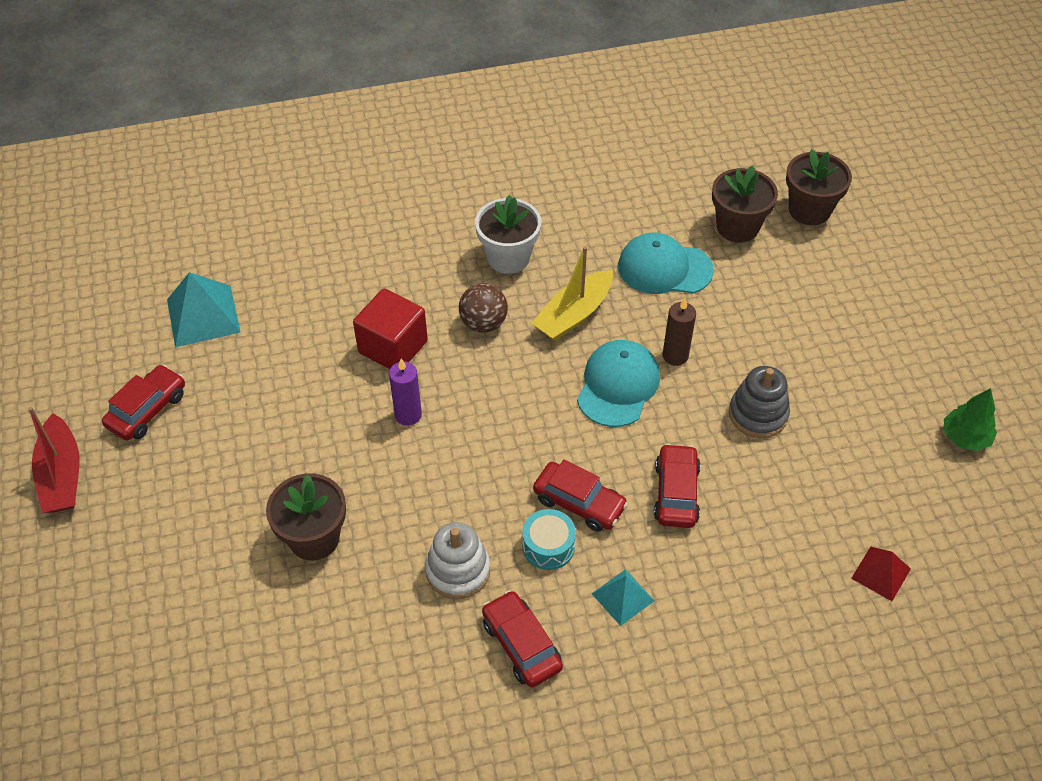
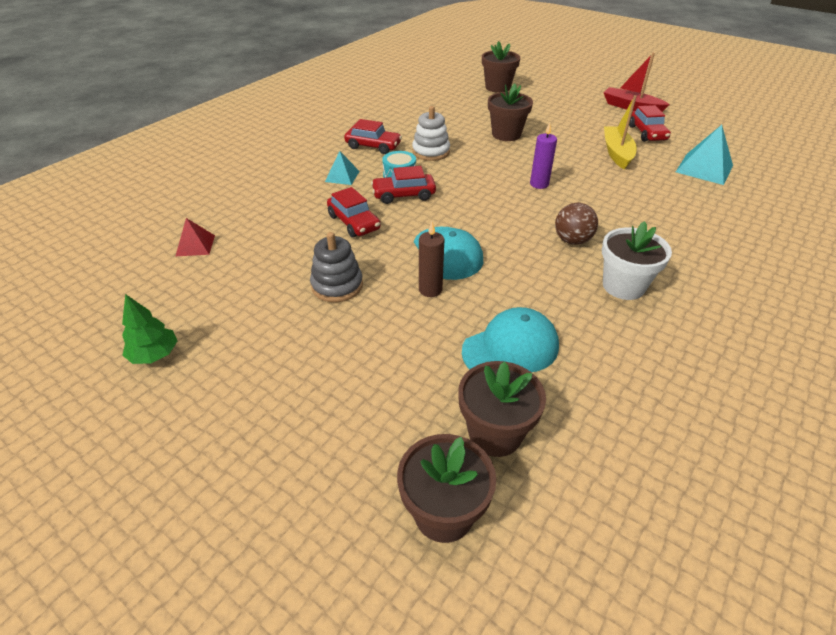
camera: 140 degrees right, 10 degrees down
red cube [353,289,428,369] -> none
yellow boat [531,246,613,341] -> yellow boat moved to [604,95,637,169]
none -> brown flower pot [482,41,520,93]

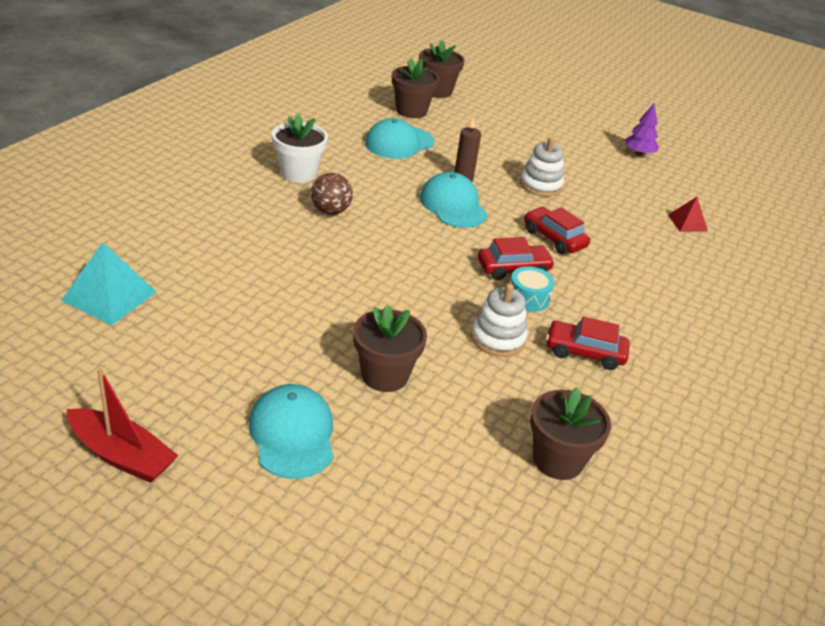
camera: 170 degrees right, 5 degrees down
green tree [122,294,177,364] -> purple tree [625,104,659,155]
grey stacking toy [310,232,363,302] -> white stacking toy [520,137,564,197]
turquoise pyramid [325,151,360,185] -> none
brown flower pot [482,41,520,93] -> brown flower pot moved to [530,387,611,480]
purple candle [530,123,557,189] -> none
yellow boat [604,95,637,169] -> none
red car [629,105,671,142] -> none
none -> turquoise cap [249,384,334,479]

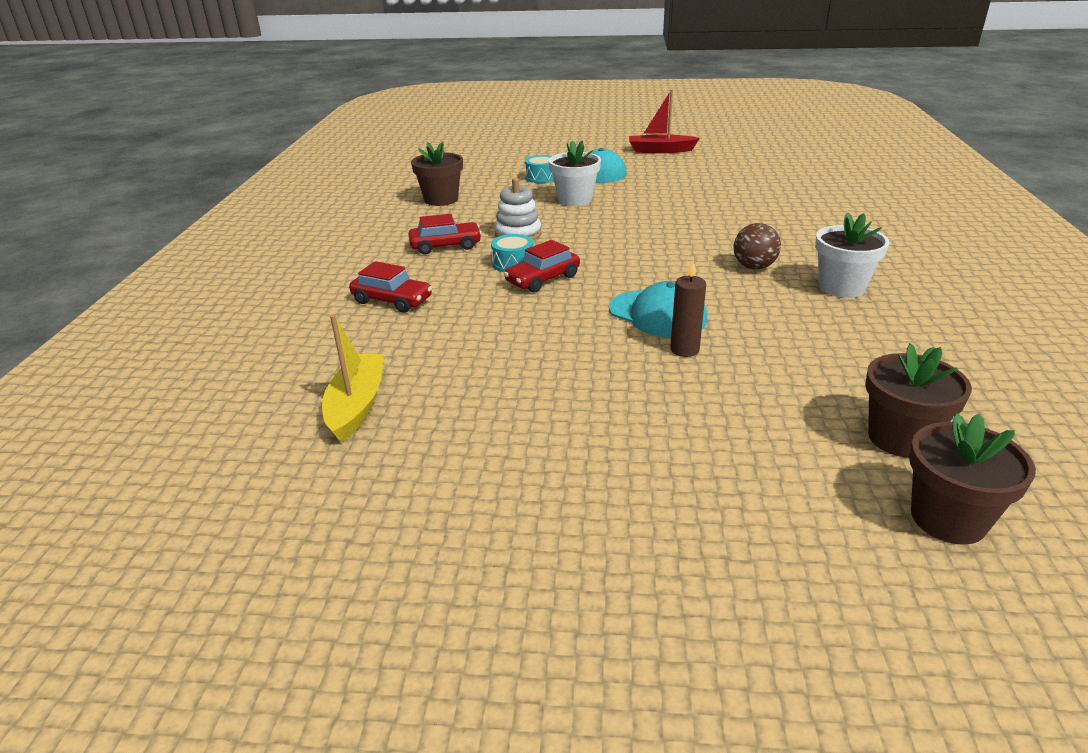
camera: 160 degrees right, 5 degrees down
turquoise pyramid [61,242,157,325] -> none
brown flower pot [353,305,427,392] -> white flower pot [549,140,601,206]
turquoise cap [365,118,434,159] -> none
white stacking toy [520,137,564,197] -> none
red car [524,207,590,254] -> red car moved to [349,261,432,313]
purple tree [625,104,659,155] -> none
red pyramid [668,197,708,232] -> yellow boat [322,314,384,443]
none -> turquoise drum [525,155,554,183]

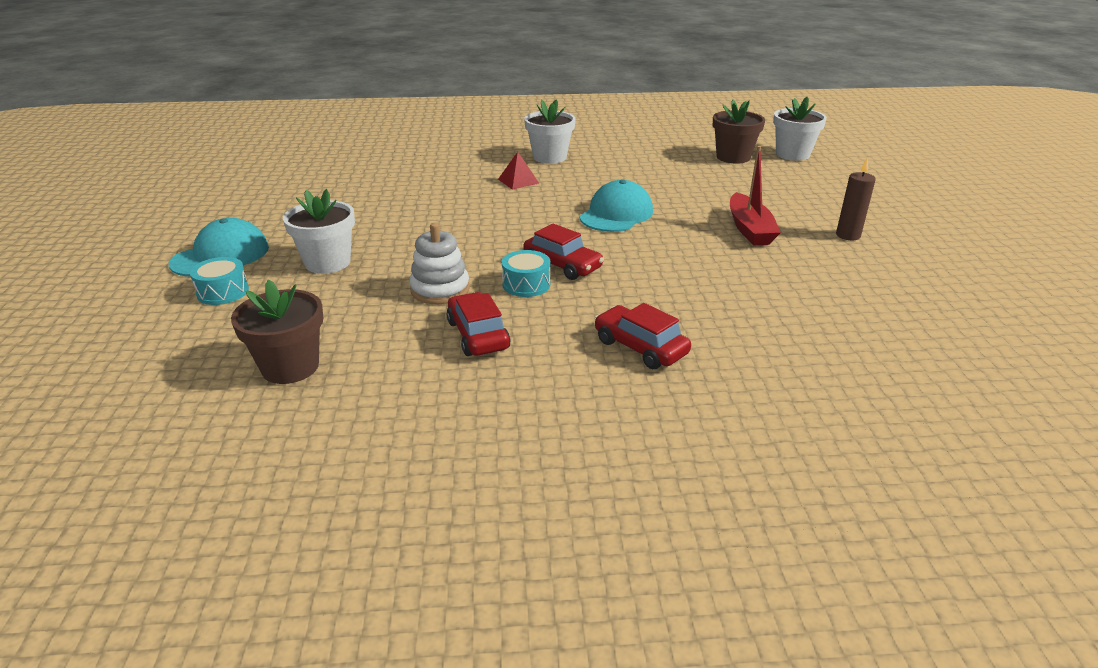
camera: 100 degrees left, 0 degrees up
yellow boat [322,314,384,443] -> none
red car [349,261,432,313] -> red car turned 60 degrees counterclockwise [594,303,691,369]
red boat [629,90,700,153] -> red boat moved to [730,146,781,246]
brown candle [670,260,706,357] -> brown candle moved to [836,157,876,240]
brown ball [733,223,781,270] -> red pyramid [498,152,539,190]
brown flower pot [909,413,1036,545] -> white flower pot [773,97,827,161]

